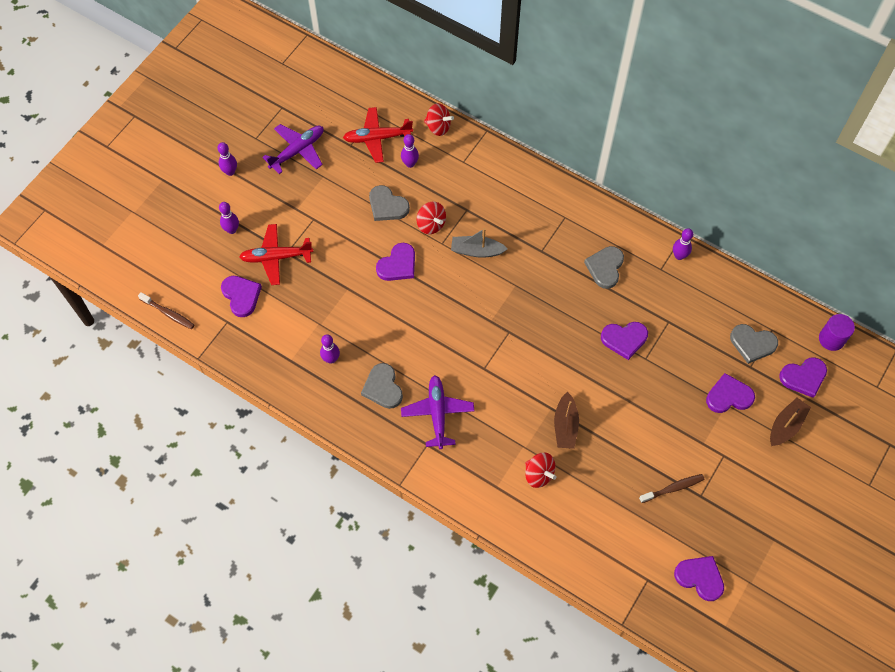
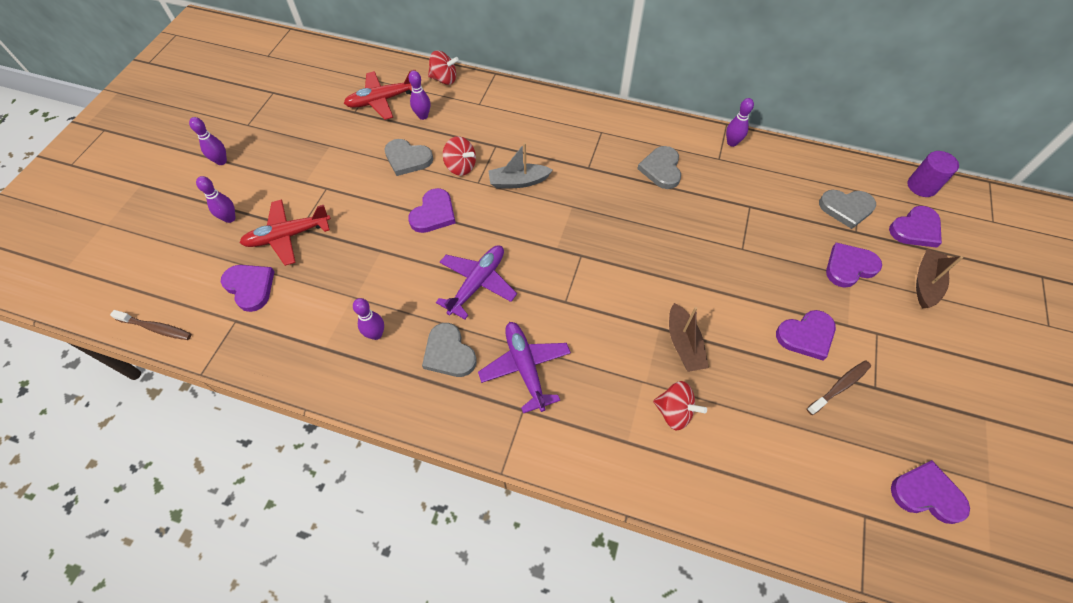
camera: 15 degrees left, 5 degrees down
purple plane [262,124,324,174] -> purple plane moved to [436,245,517,320]
purple heart [601,322,648,360] -> purple heart moved to [776,310,836,361]

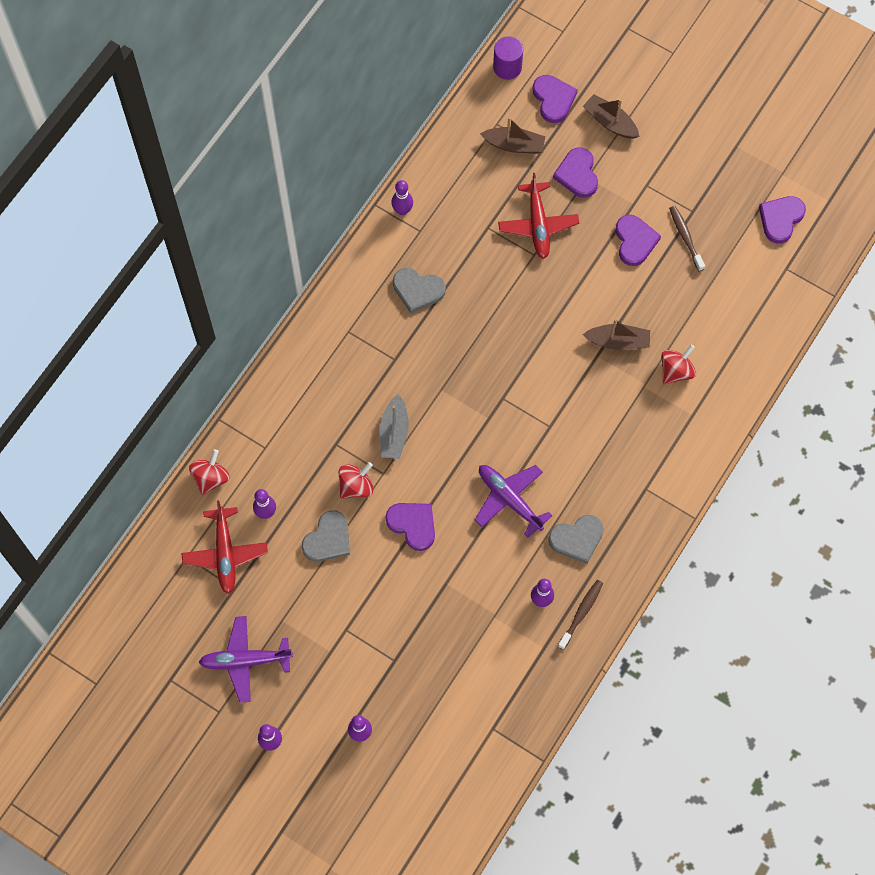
camera: 75 degrees left, 10 degrees up
brown toothbrush [110,310,192,340] -> brown toothbrush moved to [558,580,603,650]
purple heart [221,265,275,312] -> none
red plane [240,199,331,266] -> red plane moved to [498,173,579,259]
purple plane [478,322,571,413] -> purple plane moved to [199,616,293,703]
grey heart [819,190,876,229] -> brown boat [480,117,545,154]

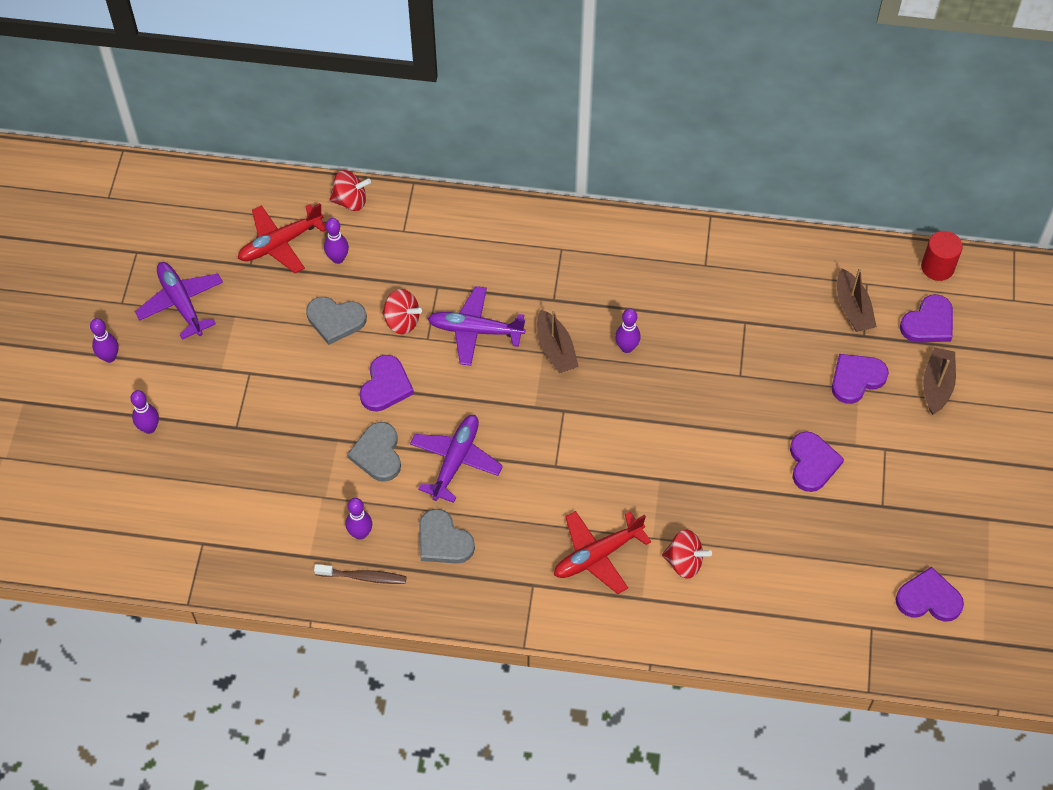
camera: 65 degrees right, 10 degrees down
grey boat [380,394,409,459] -> purple plane [427,286,526,366]
purple bowling pin [391,180,413,215] -> purple bowling pin moved to [615,308,641,353]
grey heart [393,268,446,313] -> grey heart moved to [347,422,401,482]
purple cylinder [493,37,523,80] -> red cylinder [921,231,963,281]
red plane [498,173,579,259] -> red plane moved to [554,511,651,594]
brown boat [583,319,650,350] -> brown boat moved to [537,309,579,373]
purple heart [615,215,661,266] -> purple heart turned 60 degrees counterclockwise [790,431,844,492]
brown toothbrush [669,206,705,271] -> none

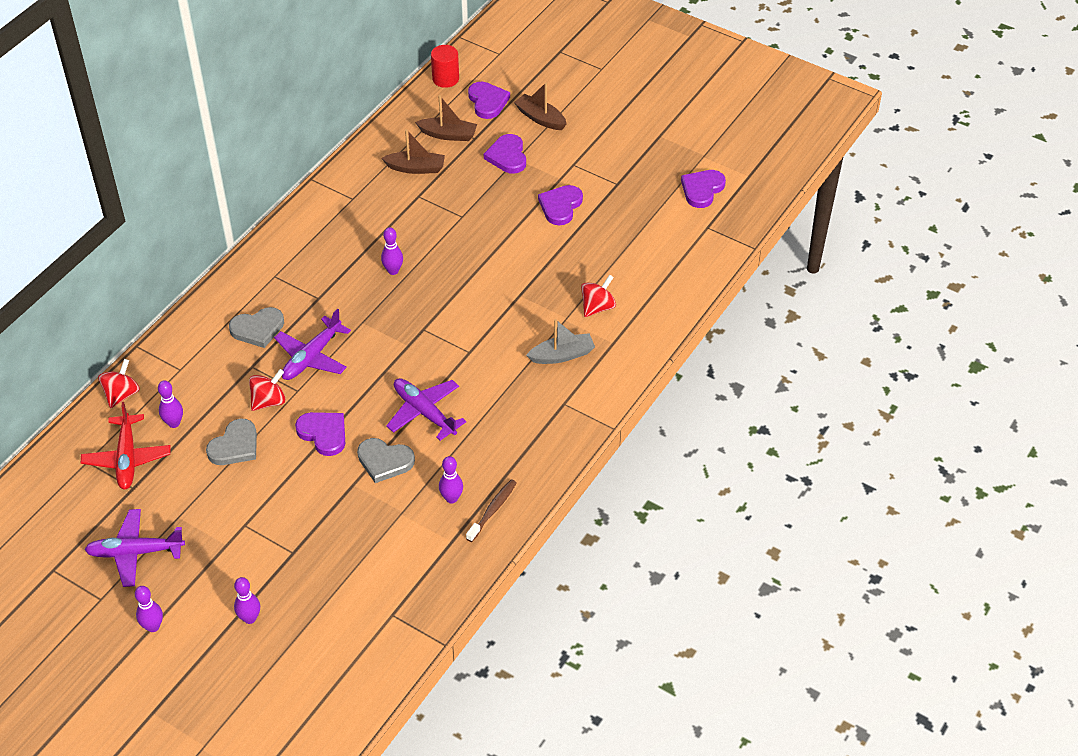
camera: 65 degrees left, 10 degrees down
grey heart [419,509,475,564] -> grey heart moved to [229,307,284,348]
brown boat [537,309,579,373] -> brown boat moved to [381,129,445,174]
red plane [554,511,651,594] -> grey boat [526,319,595,364]
purple heart [790,431,844,492] -> purple heart turned 90 degrees counterclockwise [538,185,583,225]

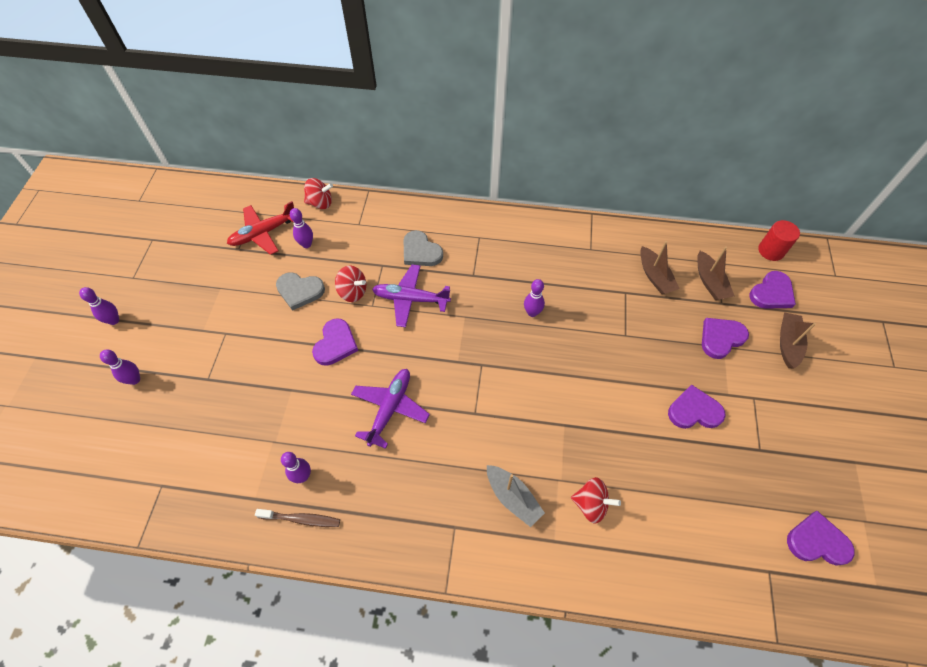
camera: 65 degrees right, 10 degrees up
purple plane [84,509,185,587] -> none
grey heart [357,438,415,483] -> none

